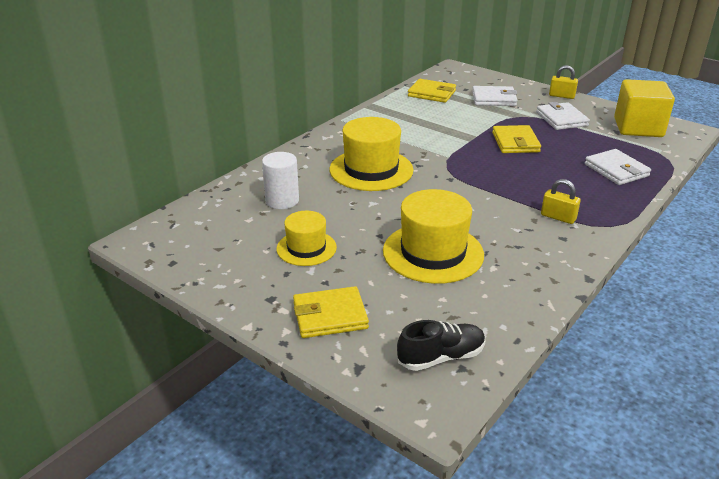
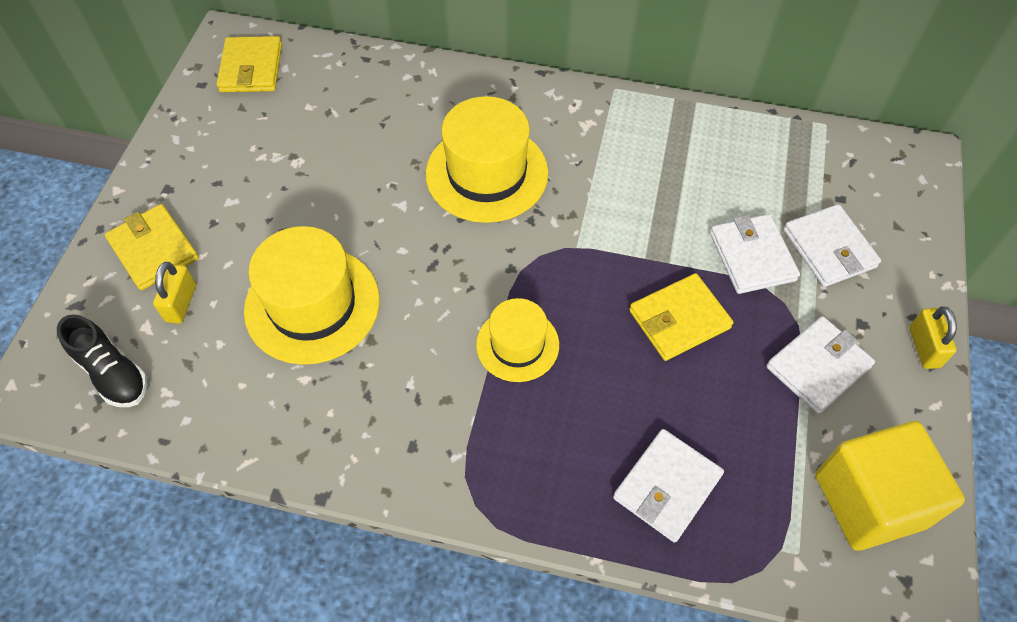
camera: 65 degrees right, 25 degrees up
white cylinder [262,152,299,209] -> none
yellow hat [276,211,337,266] -> yellow hat moved to [476,298,559,382]
yellow wallet [408,79,456,103] -> yellow wallet moved to [217,36,282,92]
yellow padlock [541,179,581,224] -> yellow padlock moved to [153,262,196,324]
none -> white wallet [710,214,800,294]

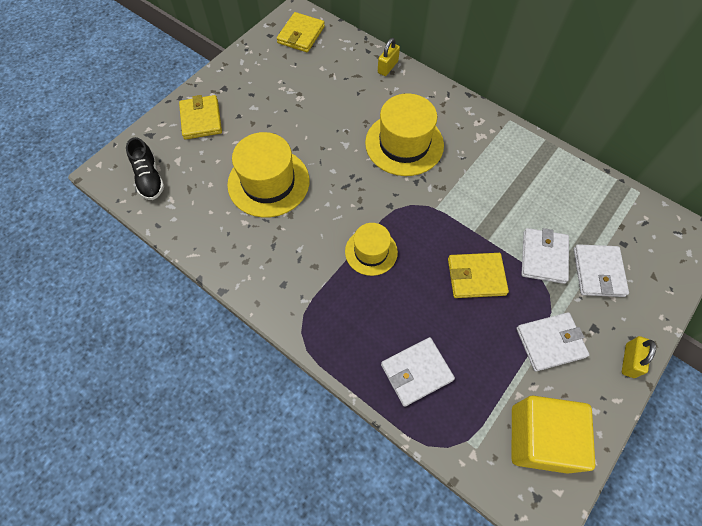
camera: 25 degrees right, 5 degrees up
yellow padlock [153,262,196,324] -> yellow padlock moved to [378,38,400,76]

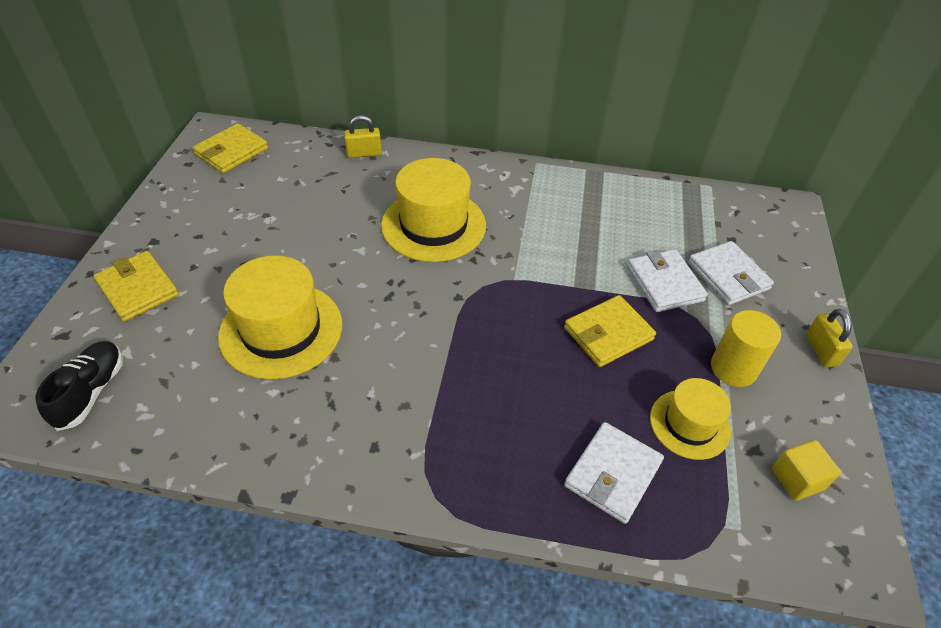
camera: 30 degrees left, 15 degrees down
black shoe [126,137,164,200] -> black shoe turned 120 degrees counterclockwise [36,341,123,431]
yellow wallet [277,12,325,52] -> yellow wallet turned 45 degrees clockwise [193,123,268,173]
yellow hat [345,223,398,276] -> yellow hat moved to [650,378,731,460]
yellow padlock [378,38,400,76] -> yellow padlock turned 75 degrees clockwise [344,115,382,158]
yellow cube [512,396,595,474] -> yellow cube [772,440,841,501], size x0.49
white wallet [516,312,589,372] -> yellow cylinder [711,310,781,387]

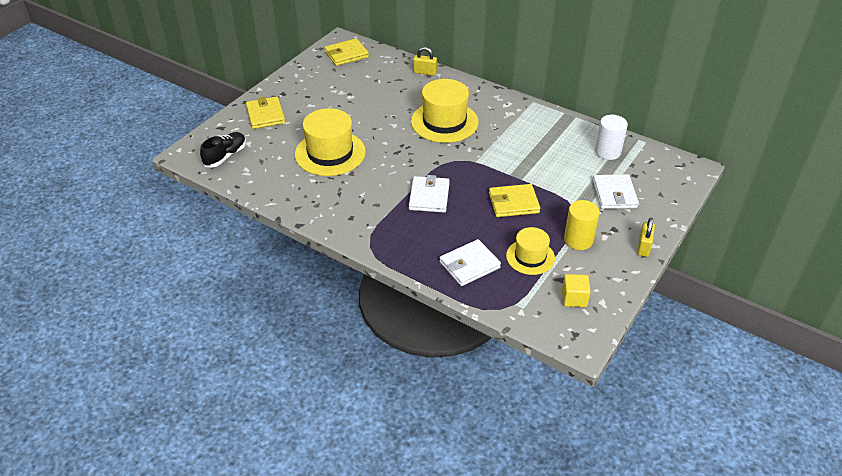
camera: 25 degrees right, 5 degrees down
white wallet [627,249,708,312] -> white wallet moved to [409,175,450,213]
none -> white cylinder [595,115,628,160]

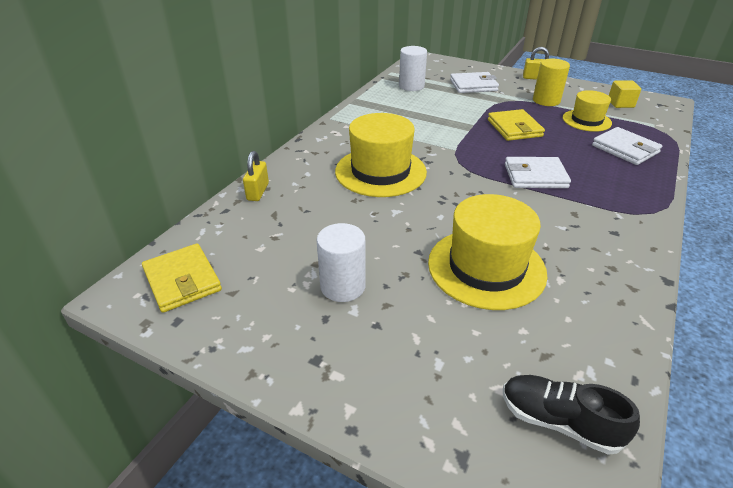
camera: 95 degrees left, 5 degrees down
yellow wallet [246,97,285,129] -> none
none -> white cylinder [317,223,365,302]

